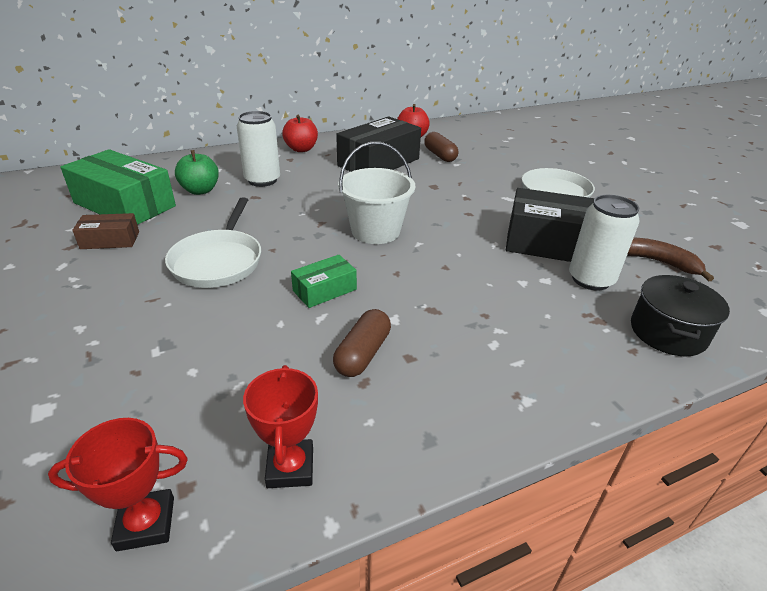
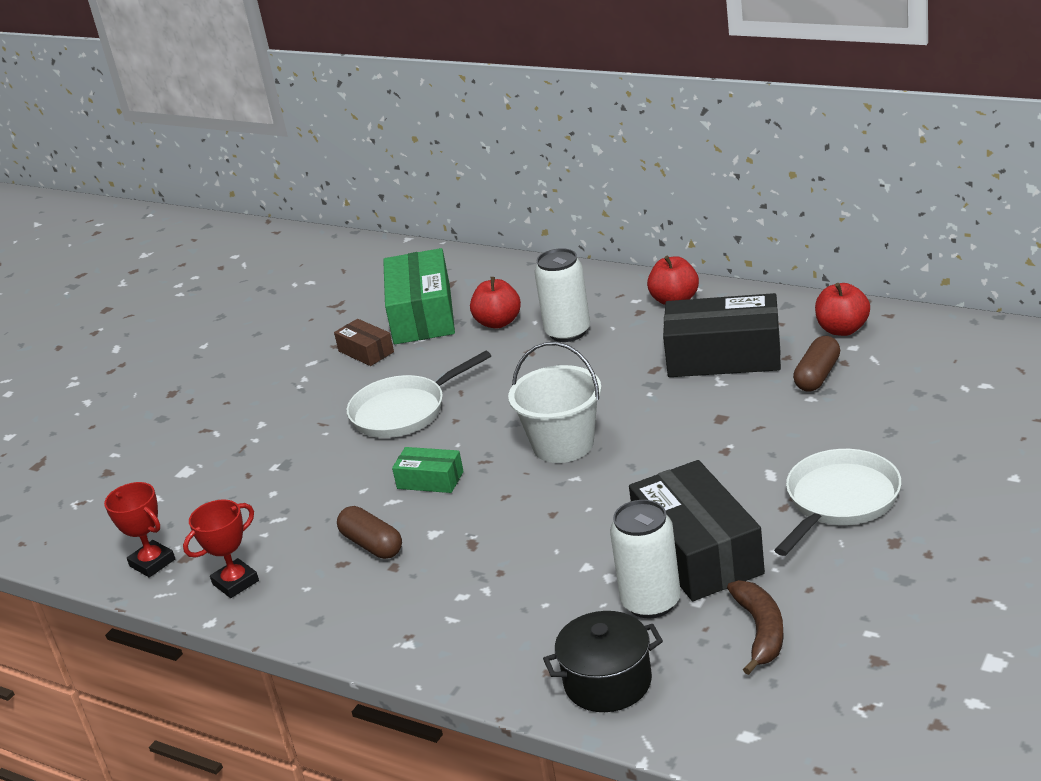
camera: 60 degrees right, 5 degrees down
green apple [175,150,219,195] -> red apple [470,277,521,329]
brown capsule [333,309,391,377] -> brown capsule turned 60 degrees clockwise [337,506,402,559]

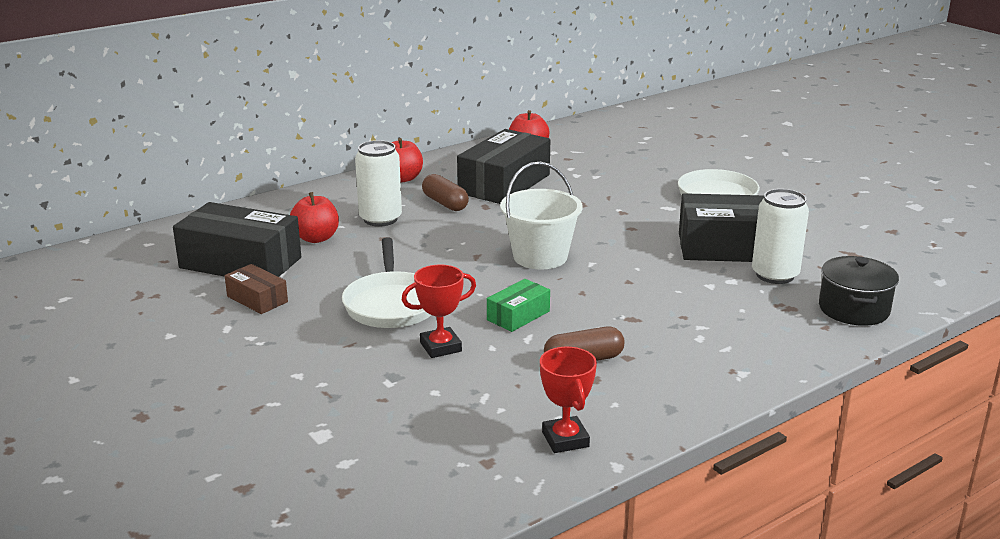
camera: 70 degrees left, 5 degrees down
red trophy [104,482,175,577] -> red trophy moved to [402,264,476,358]
brown box [334,319,394,366] -> brown box turned 60 degrees clockwise [225,264,288,314]
green box [383,248,455,344] -> black box [173,202,301,277]
brown banana [727,580,784,675] -> none
brown capsule [793,336,840,392] -> brown capsule moved to [422,174,469,211]

